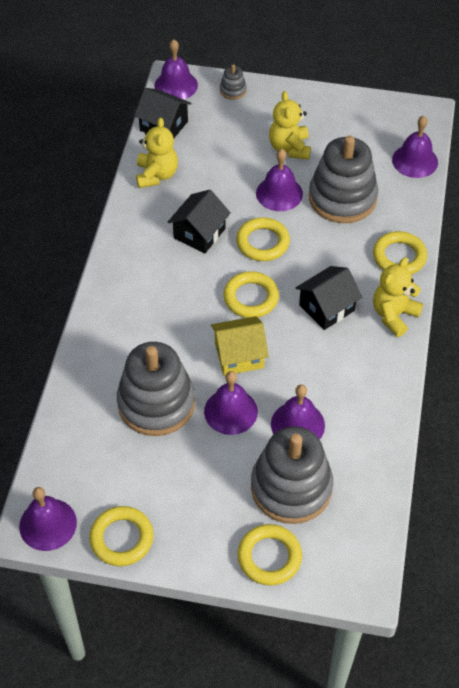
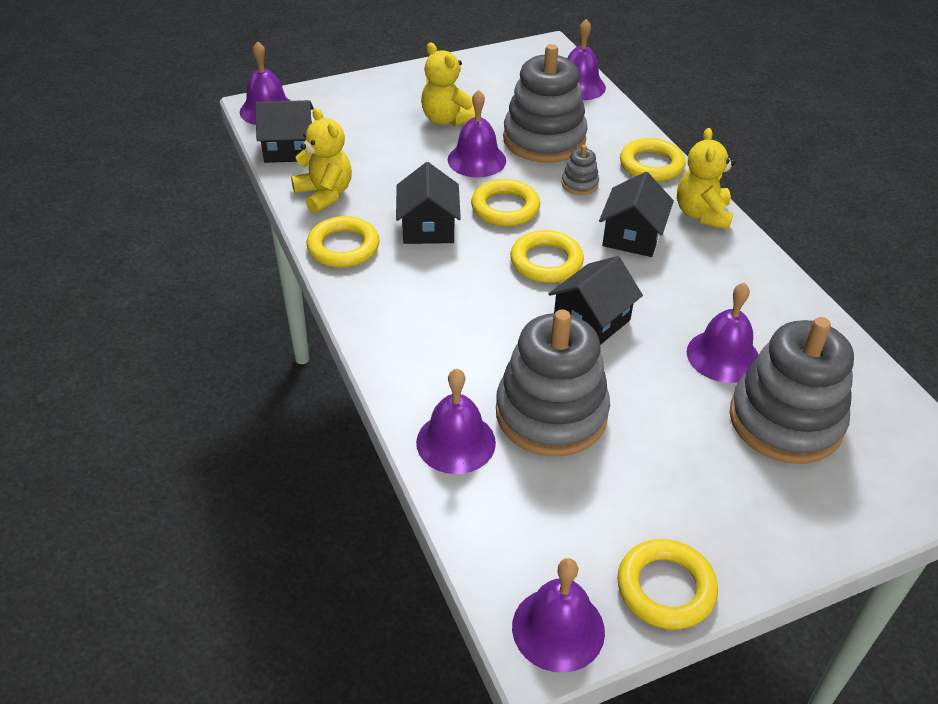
camera: 35 degrees left, 10 degrees down
purple bell [204,371,258,435] -> purple bell moved to [416,369,496,474]
yellow house [211,316,269,376] -> black house [548,256,643,345]
grey stacking toy [220,64,247,100] -> grey stacking toy moved to [562,145,599,195]
yellow ring [237,524,302,586] -> yellow ring moved to [307,216,380,268]

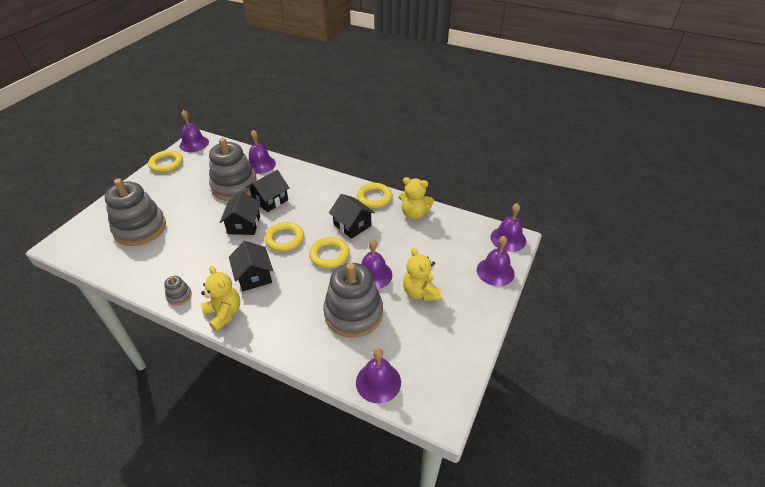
camera: 140 degrees right, 0 degrees up
black house [255,100,314,163] -> black house moved to [246,170,289,212]
yellow teddy bear [421,43,475,126] -> yellow teddy bear turned 120 degrees counterclockwise [403,248,442,301]
grey stacking toy [562,145,599,195] -> grey stacking toy moved to [164,276,192,306]
yellow ring [620,138,686,182] -> none
purple bell [687,283,759,383] -> purple bell moved to [477,236,515,286]

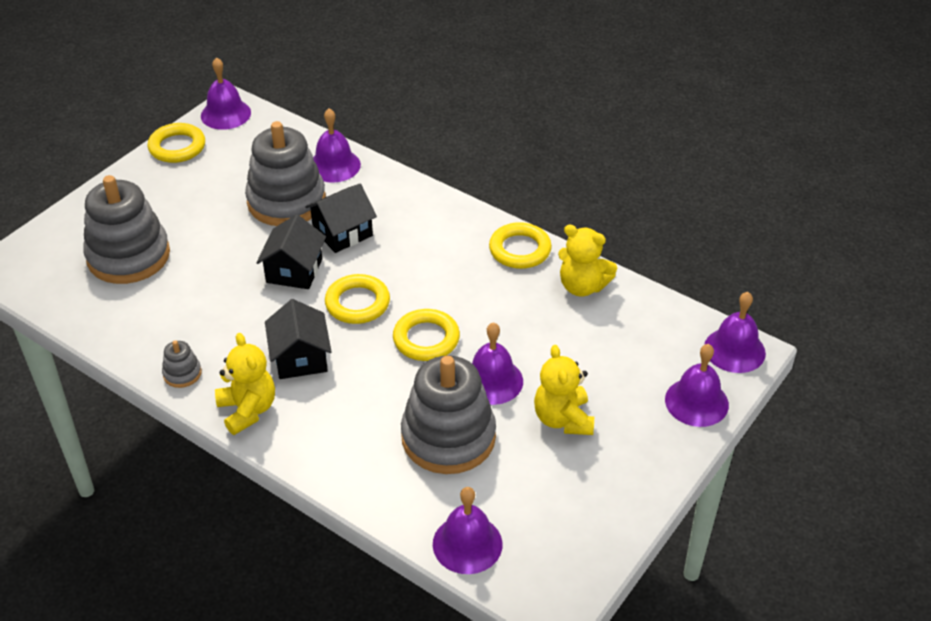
camera: 10 degrees right, 0 degrees up
black house [329,194,375,239] -> none

